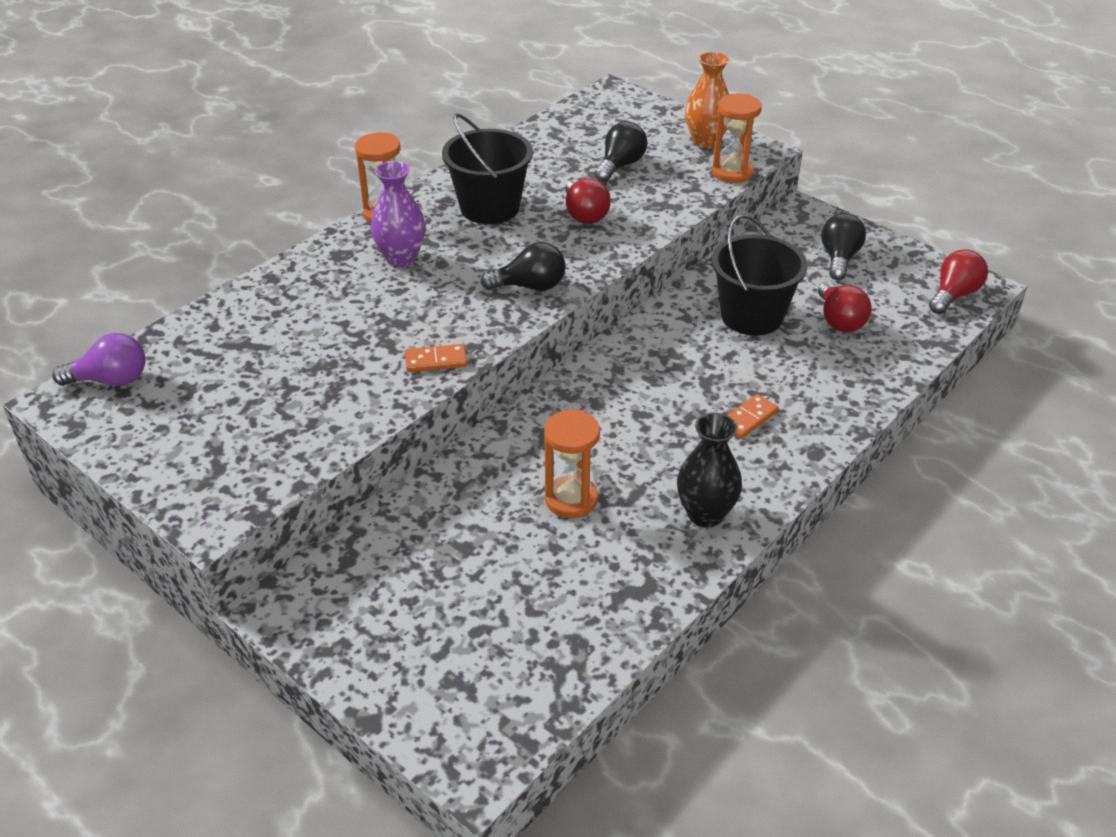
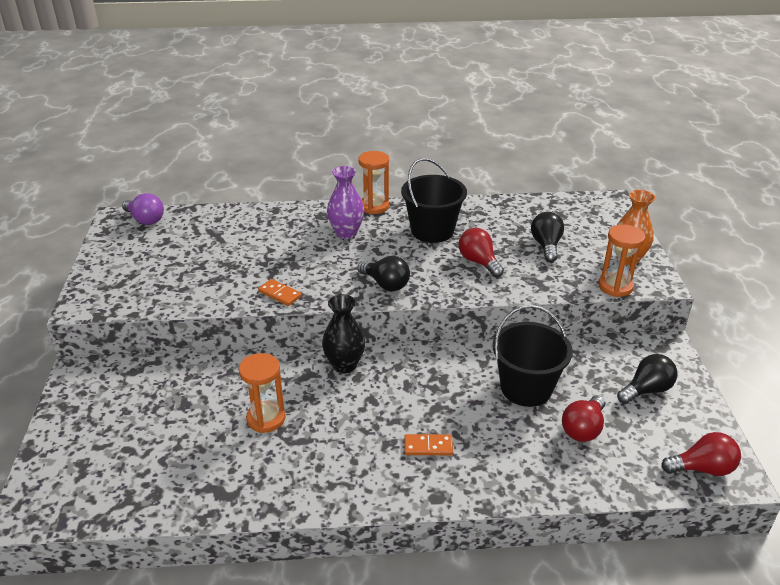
camera: 45 degrees right, 5 degrees down
red light bulb [565,178,611,224] -> red light bulb turned 120 degrees clockwise [459,228,504,277]
black light bulb [595,121,647,182] -> black light bulb turned 75 degrees counterclockwise [531,212,564,262]
black vase [677,413,742,528] -> black vase moved to [322,294,365,373]

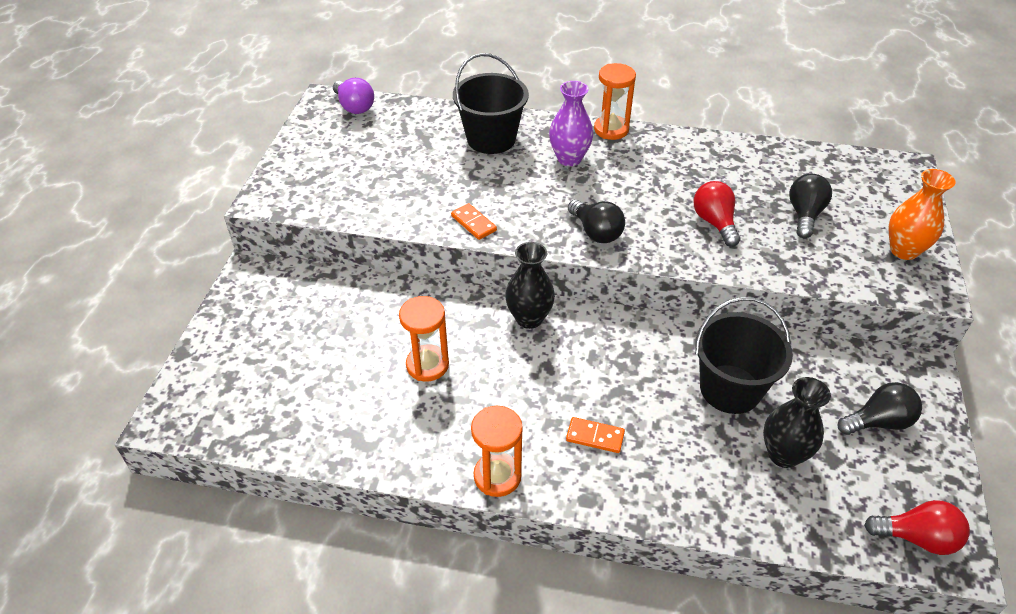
camera: 15 degrees right, 10 degrees up
black bucket [401,158,467,243] -> black bucket moved to [453,53,529,154]
red light bulb [562,395,605,442] -> black vase [763,377,831,468]
orange hourglass [598,224,645,297] -> orange hourglass moved to [471,406,523,497]

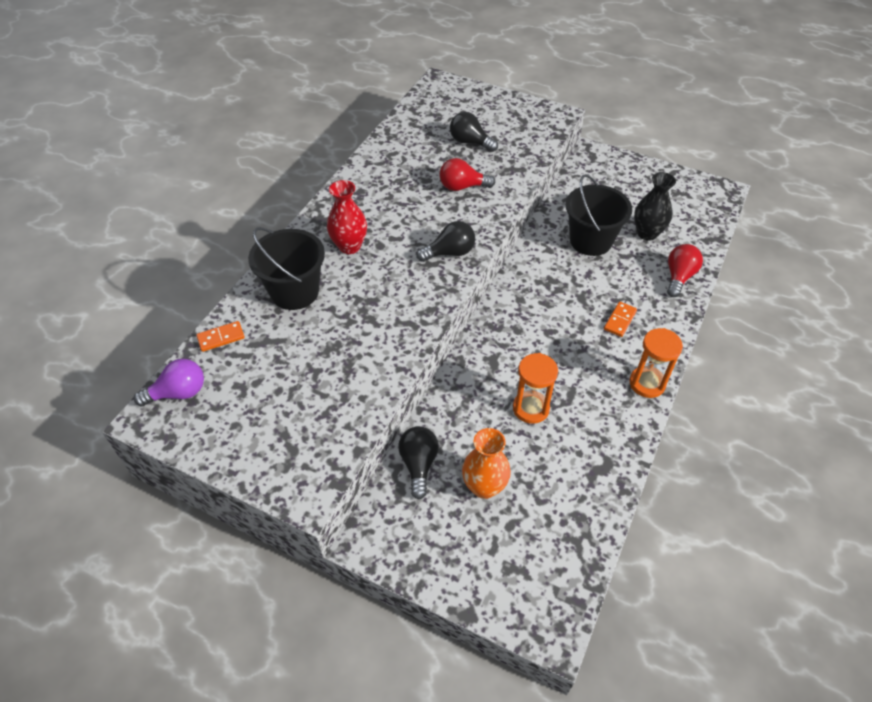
camera: 75 degrees left, 5 degrees up
orange domino [451,203,497,240] -> orange domino moved to [196,321,245,352]
black vase [505,242,555,329] -> none
purple vase [549,81,593,166] -> red vase [327,180,367,254]
orange hourglass [594,63,636,140] -> none
black light bulb [837,382,922,435] -> black light bulb moved to [398,426,439,499]
red light bulb [864,500,970,555] -> red light bulb moved to [667,244,703,297]
orange vase [889,169,955,260] -> orange vase moved to [462,428,511,499]

